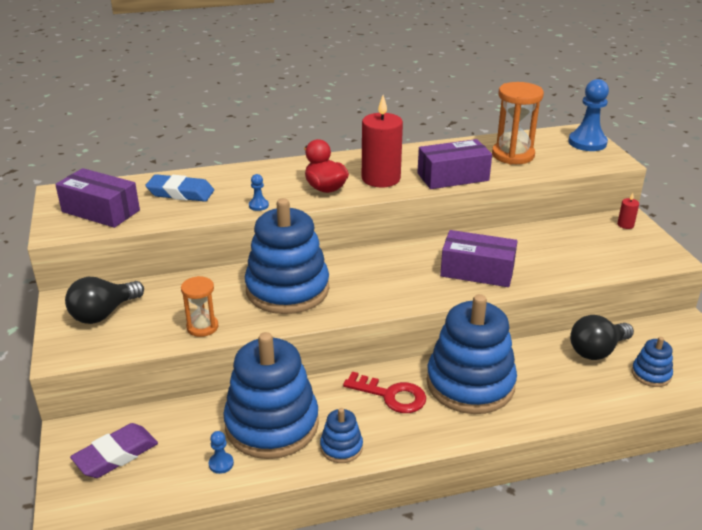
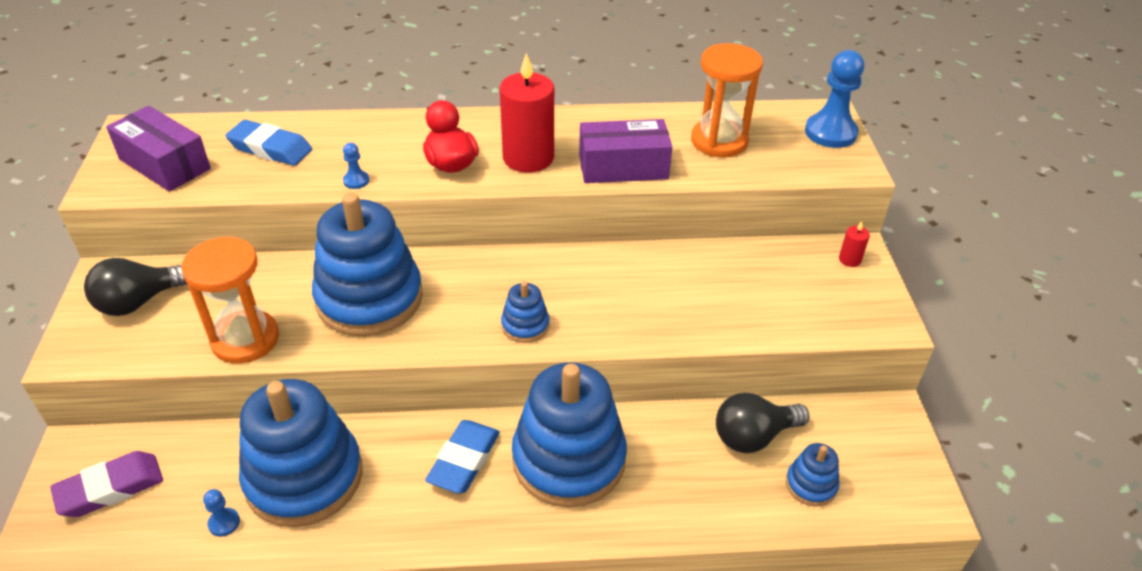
camera: 10 degrees right, 10 degrees up
orange hourglass [181,276,218,337] -> orange hourglass [181,237,279,364], size x1.68
blue stacking toy [320,408,363,463] -> blue stacking toy moved to [501,281,549,343]
red key [343,371,426,413] -> blue eraser [425,420,500,494]
purple box [440,230,517,287] -> none

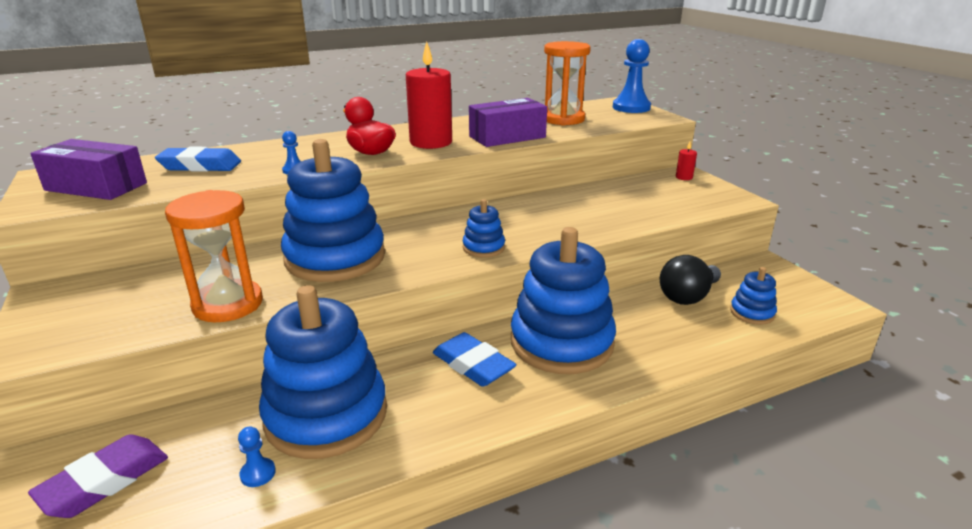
camera: 20 degrees left, 15 degrees down
black light bulb [84,258,187,316] -> none
blue eraser [425,420,500,494] -> blue eraser turned 45 degrees counterclockwise [433,332,516,387]

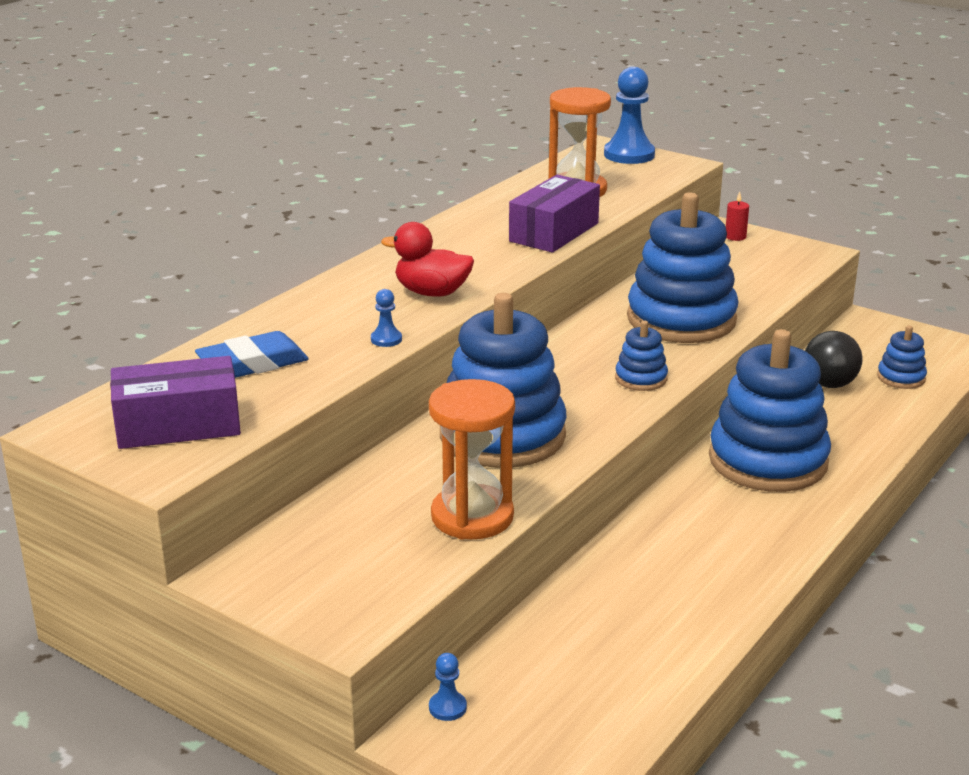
camera: 30 degrees left, 0 degrees up
purple eraser [28,434,168,518] -> none
blue pawn [238,427,276,487] -> blue pawn moved to [429,653,467,721]
blue stacking toy [259,285,387,459] -> blue stacking toy moved to [627,192,738,343]
red candle [406,41,452,149] -> none
blue eraser [433,332,516,387] -> none

